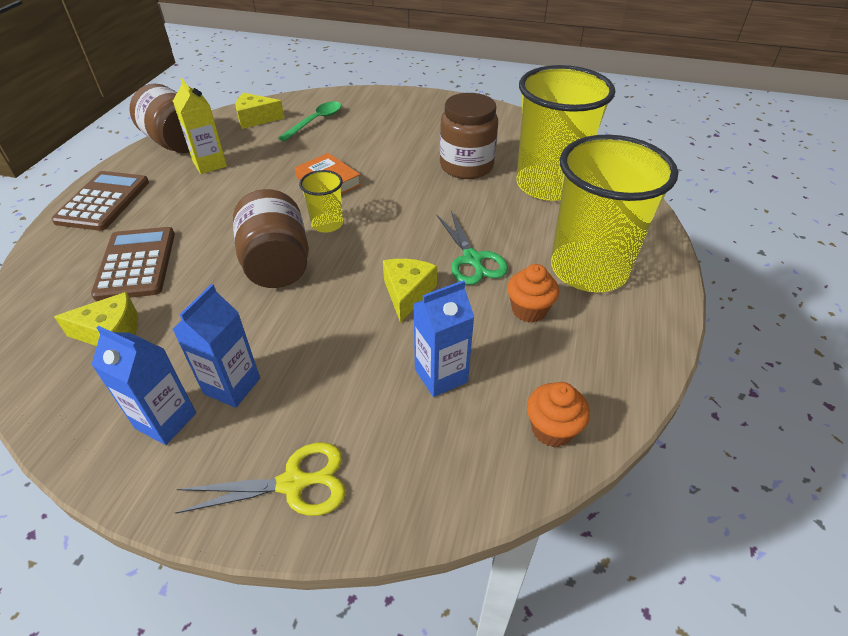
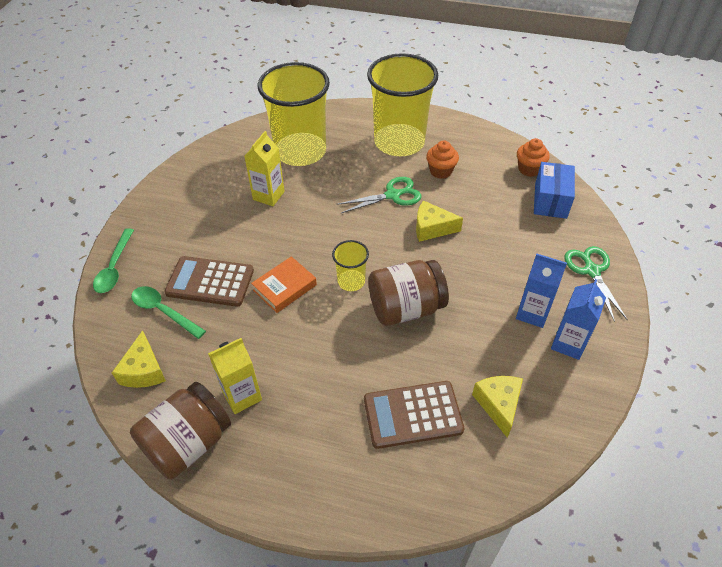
camera: 90 degrees left, 5 degrees up
brown calculator [51,171,149,231] -> brown calculator moved to [164,256,254,307]
yellow scissors [175,442,346,516] -> green scissors [565,246,628,322]
blue carton [414,280,474,397] -> none
brown jar [440,93,498,179] -> yellow carton [244,131,285,206]
none -> green spoon [93,228,134,293]
none -> blue box [534,162,575,219]

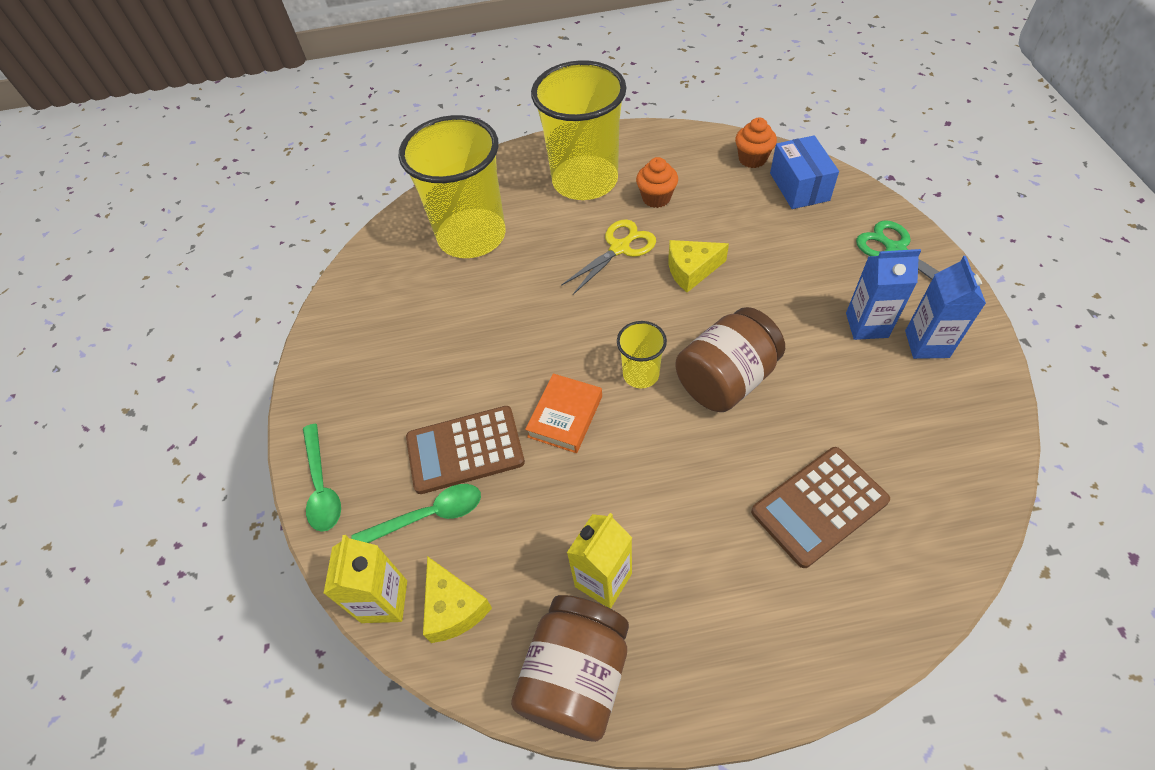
camera: 20 degrees left, 5 degrees up
green spoon [131,286,206,339] -> green spoon turned 150 degrees clockwise [351,484,481,543]
yellow carton [244,131,285,206] -> yellow carton moved to [323,535,407,623]
green scissors [337,177,421,213] -> yellow scissors [561,219,656,294]
yellow cheese [472,376,523,438] -> none

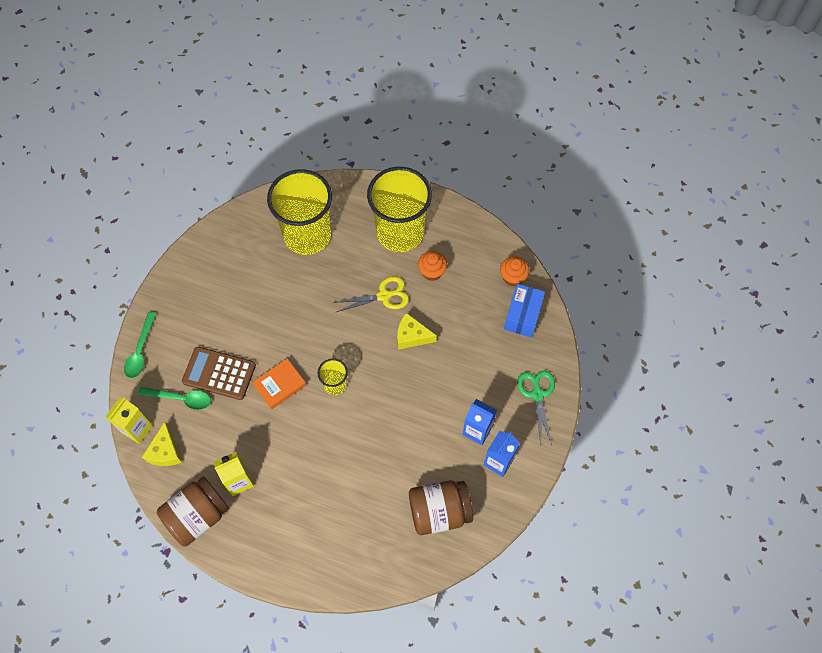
camera: 25 degrees right, 10 degrees up
brown jar [676,307,785,412] -> brown jar moved to [409,480,473,535]
brown calculator [751,447,890,568] -> none

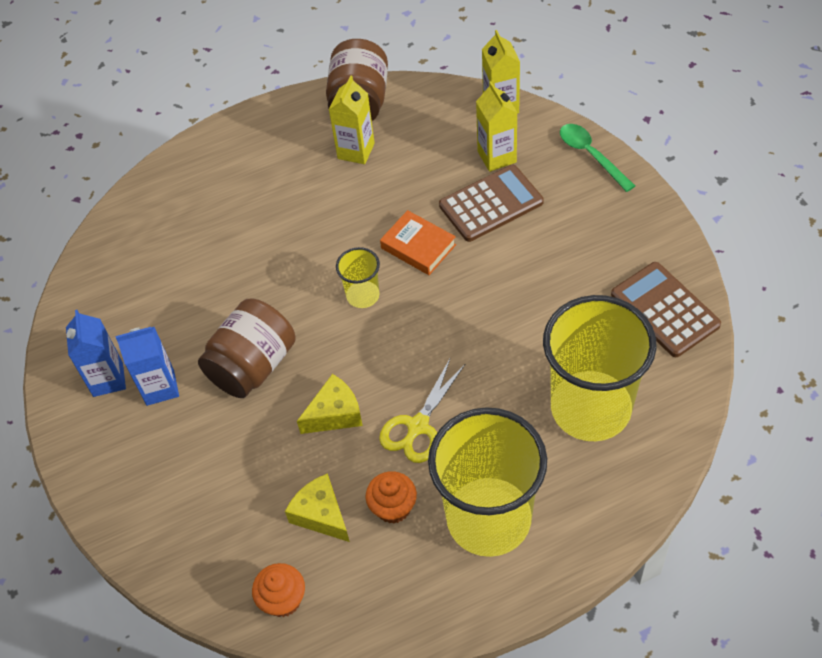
camera: 140 degrees right, 10 degrees down
green spoon [138,387,211,410] -> yellow carton [476,81,518,172]
yellow cheese [142,422,182,466] -> yellow cheese moved to [285,473,350,542]
orange book [252,359,306,410] -> orange book turned 60 degrees counterclockwise [380,210,456,275]
brown jar [409,480,473,535] -> brown jar moved to [198,299,296,398]
blue box [504,284,545,337] -> none
green scissors [517,370,555,446] -> none
none -> brown calculator [611,262,721,357]

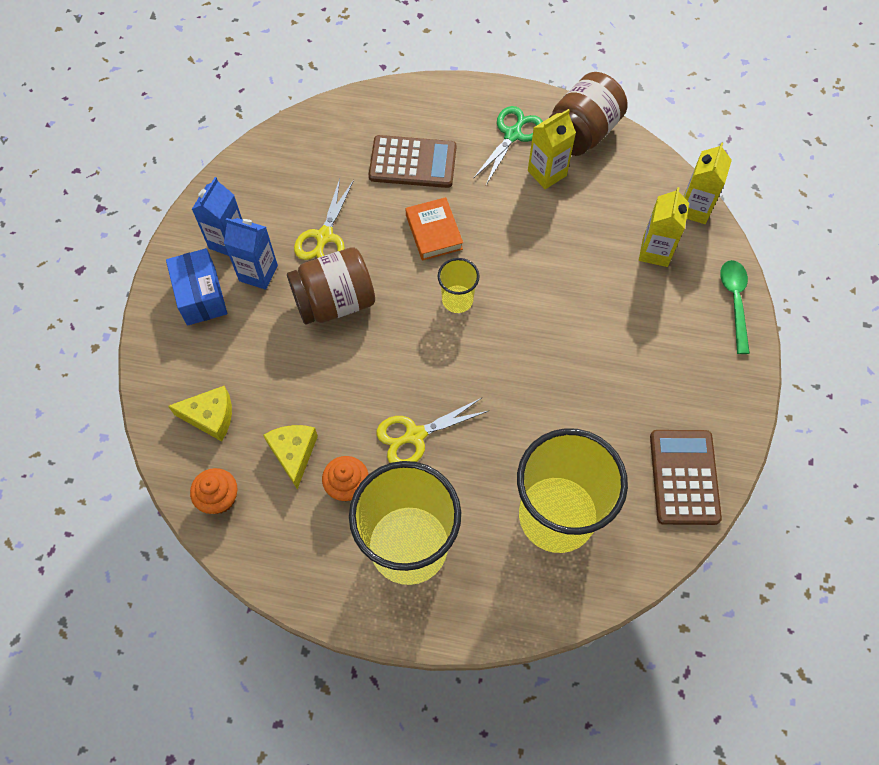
camera: 30 degrees right, 10 degrees up
yellow cheese [297,374,363,434] -> yellow cheese moved to [168,386,232,442]
orange book [380,210,456,275] -> orange book moved to [406,197,463,261]
brown calculator [439,165,544,242] -> brown calculator moved to [369,135,456,188]
none -> blue box [166,248,227,326]
none -> yellow scissors [294,179,354,260]
none -> green scissors [473,106,543,185]

